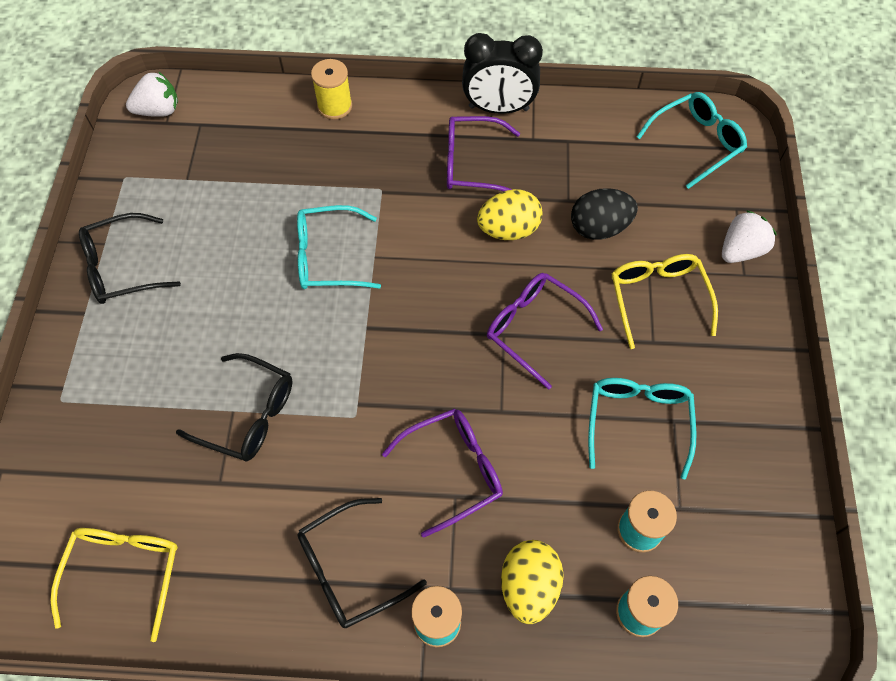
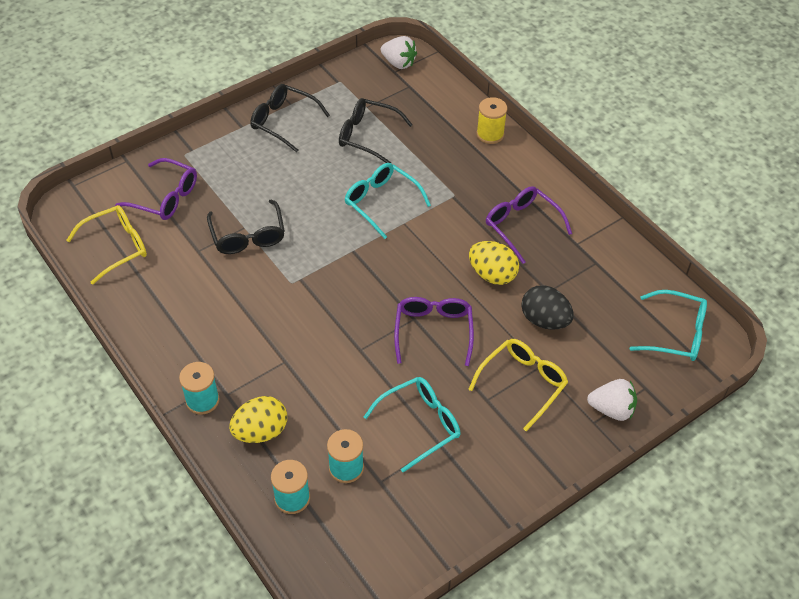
camera: 50 degrees right, 10 degrees down
black glasses [297,498,427,628] -> black glasses moved to [339,98,413,163]
purple glasses [382,408,503,538] -> purple glasses moved to [115,158,197,220]
black clock [462,33,543,114] -> none

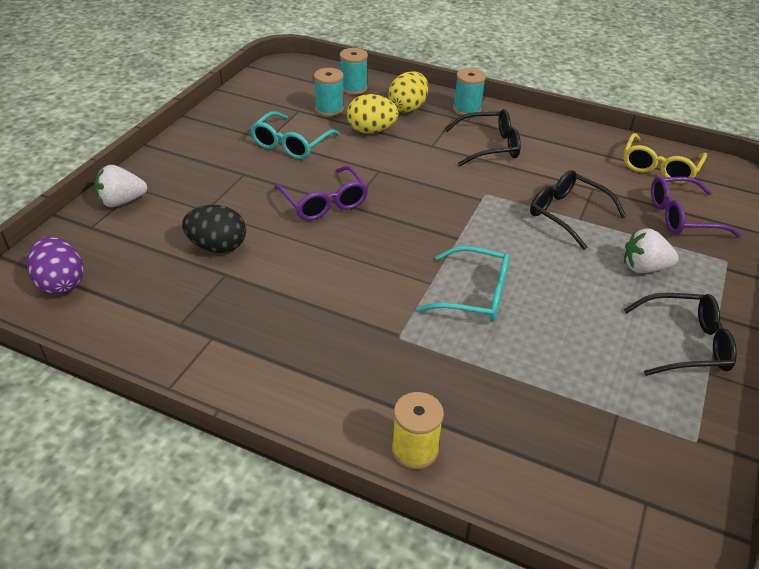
camera: 150 degrees right, 10 degrees down
black glasses [339,98,413,163] -> black glasses moved to [445,109,521,166]
white strawberry [381,36,417,69] -> white strawberry moved to [624,228,679,273]
yellow glasses [468,339,568,431] -> none
yellow egg [469,241,519,285] -> yellow egg moved to [347,94,398,134]
purple glasses [486,186,572,264] -> none
turquoise glasses [629,290,707,361] -> purple egg [27,237,84,295]

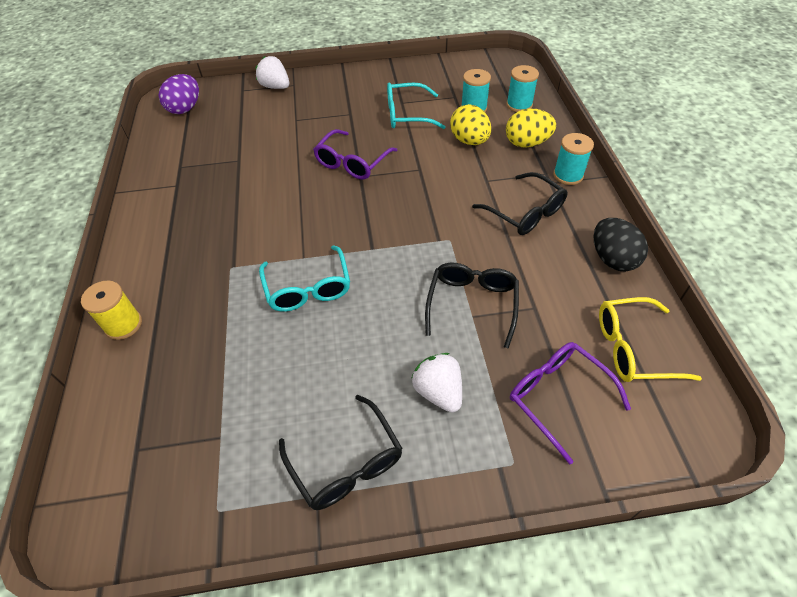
camera: 60 degrees right, 10 degrees up
black egg [182,205,246,253] -> black egg moved to [594,218,648,272]

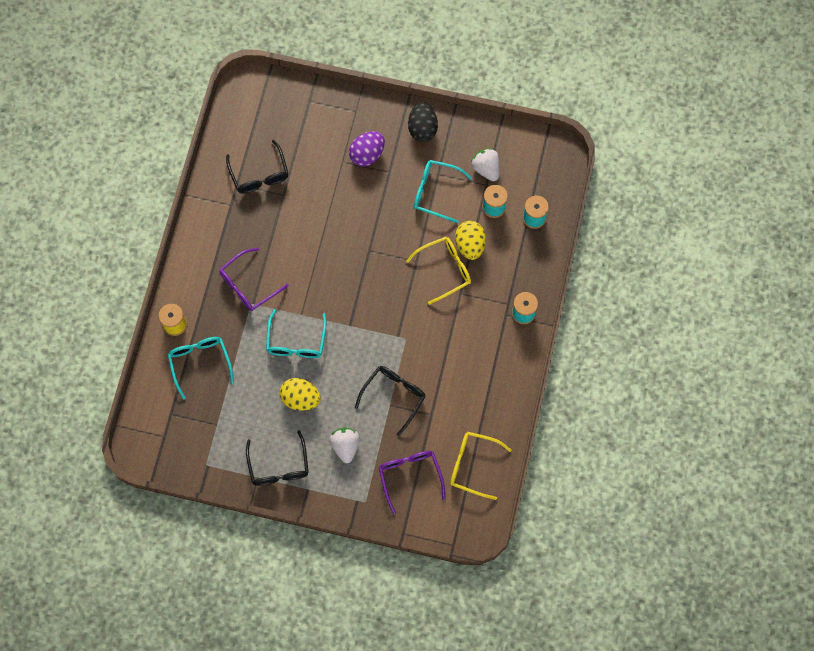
camera: 20 degrees right, 20 degrees up
purple egg [159,74,199,114] -> purple egg moved to [349,131,385,166]
white strawberry [255,56,289,89] -> white strawberry moved to [471,148,500,181]
purple glasses [313,129,397,180] -> purple glasses moved to [219,248,289,311]
black glasses [472,172,567,235] -> black glasses moved to [226,140,289,194]
yellow egg [506,108,556,148] -> yellow egg moved to [280,378,321,411]
black egg [594,218,648,272] -> black egg moved to [408,102,438,142]
none -> turquoise glasses [167,337,234,400]
none -> yellow glasses [406,237,471,305]

